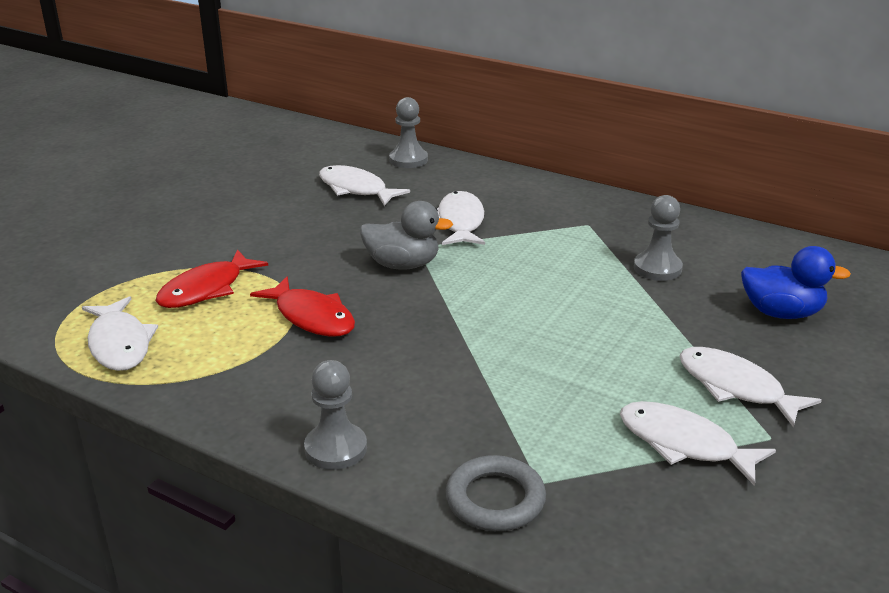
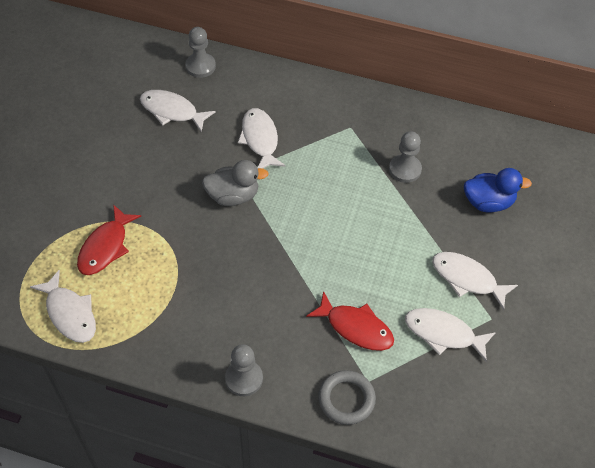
camera: 15 degrees left, 25 degrees up
red fish [250,277,355,336] -> red fish moved to [306,291,394,351]

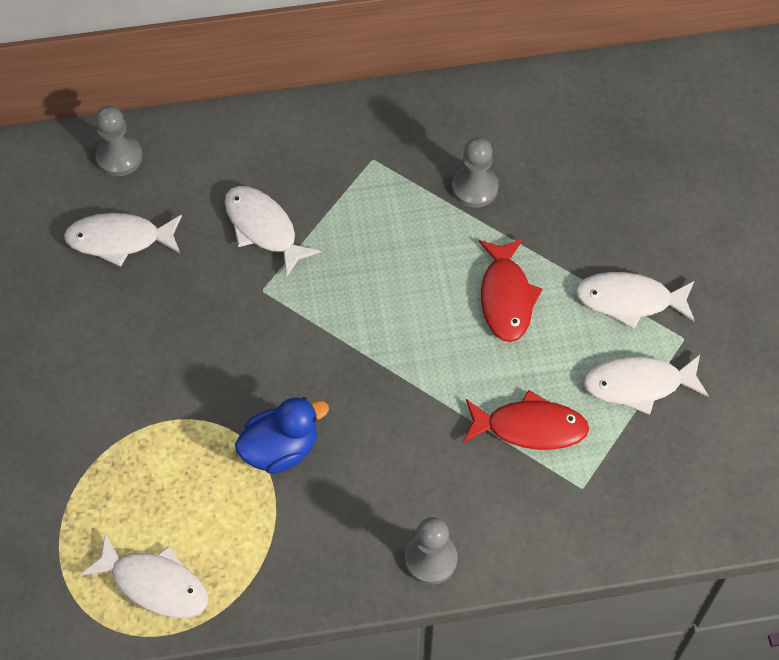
camera: 25 degrees left, 5 degrees up
red fish [77,204,141,275] -> red fish moved to [479,239,542,342]
grey duck [202,160,269,206] -> none
grey ring [318,370,376,425] -> none
blue duck [464,168,532,213] -> blue duck moved to [235,397,329,474]

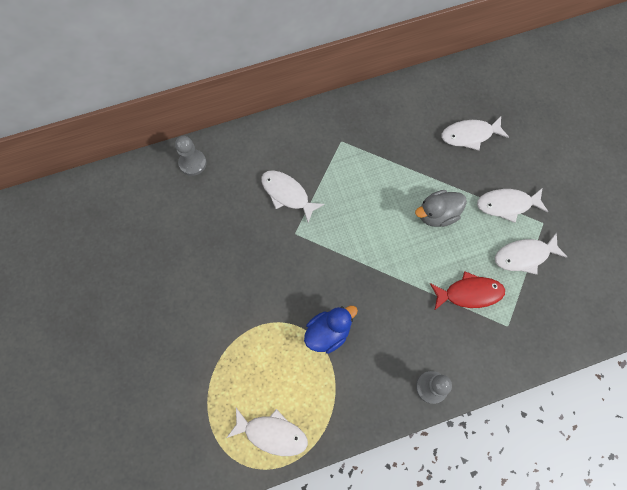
camera: 10 degrees left, 10 degrees up
white fish [64,213,182,267] -> white fish moved to [442,116,509,151]
grey pawn [452,137,499,208] -> none
red fish [479,239,542,342] -> grey duck [415,190,467,227]

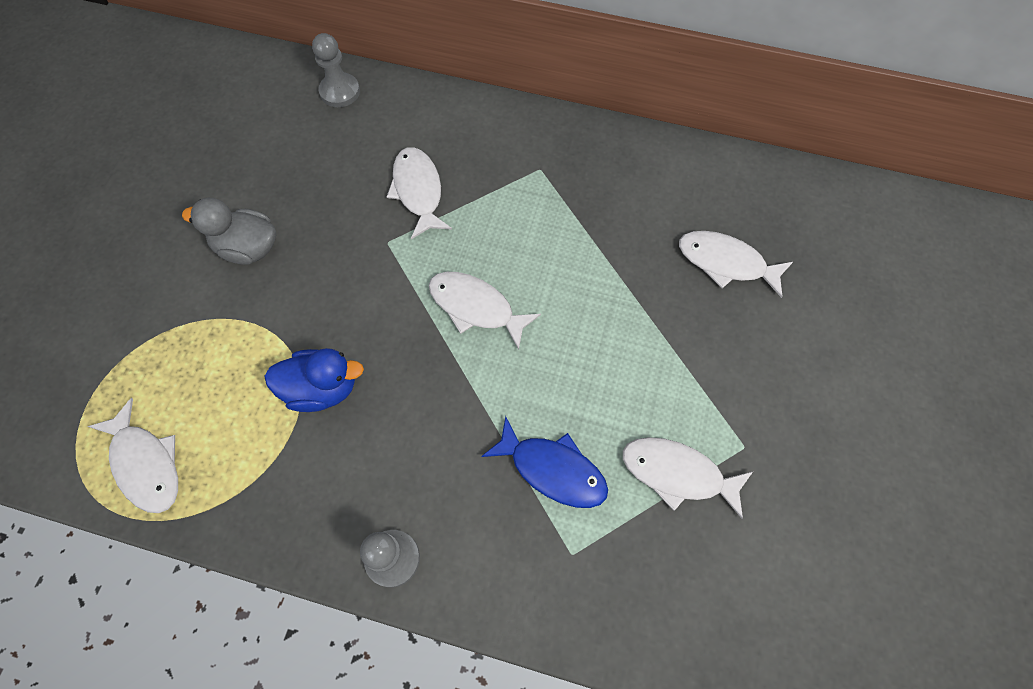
camera: 35 degrees right, 5 degrees down
grey duck [415,190,467,227] -> grey duck moved to [182,198,276,265]
red fish [430,271,505,311] -> blue fish [481,416,608,508]
white fish [477,188,548,223] -> white fish moved to [429,272,541,350]

